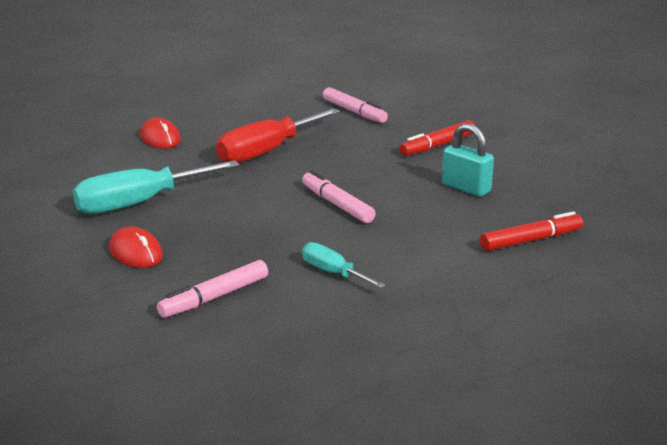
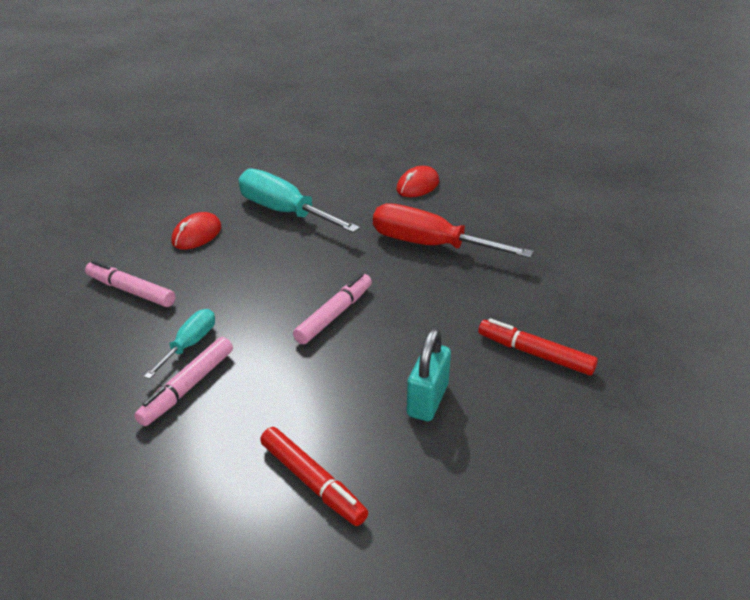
camera: 70 degrees right, 10 degrees up
pink marker [323,87,388,123] -> pink marker moved to [134,337,233,426]

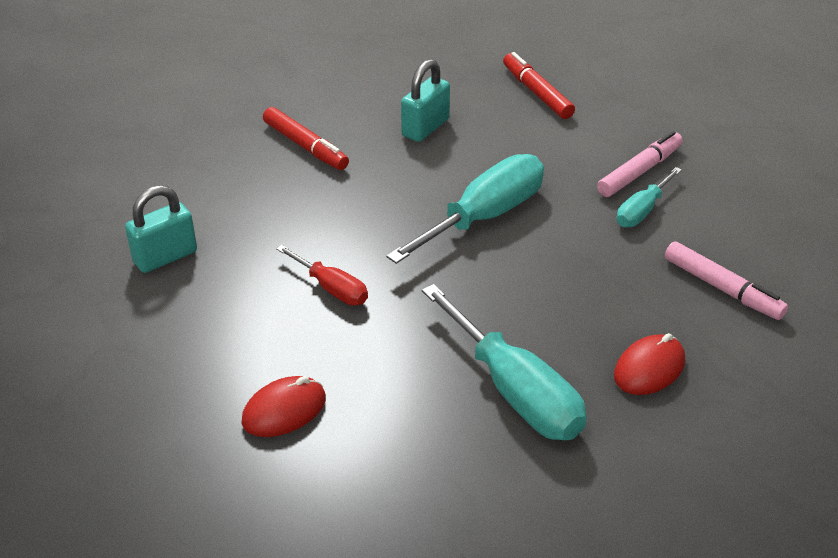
camera: 165 degrees left, 5 degrees up
pink marker [293,273,372,344] -> turquoise screwdriver [386,154,544,264]
red screwdriver [373,203,534,258] -> red screwdriver [276,245,368,305], size x0.54
none -> turquoise padlock [125,185,197,273]

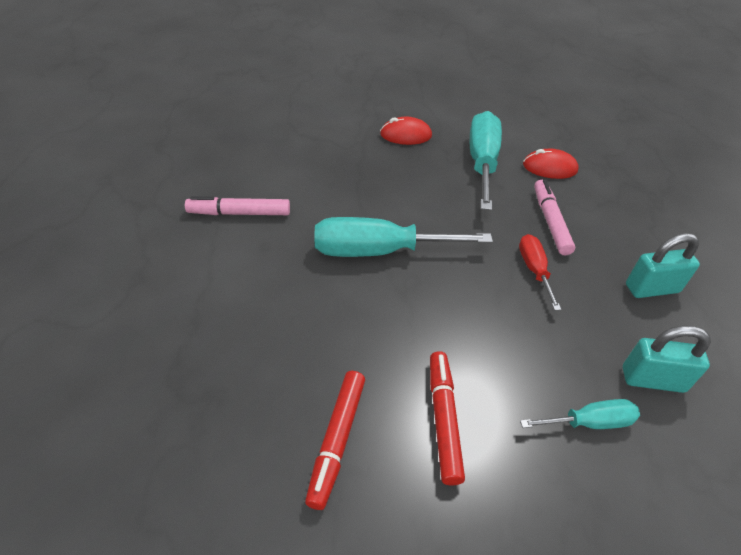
camera: 140 degrees left, 5 degrees up
red mouse [241,376,326,437] -> red mouse moved to [523,149,579,179]
turquoise padlock [401,59,450,142] -> turquoise padlock moved to [626,233,700,298]
red marker [503,52,575,119] -> red marker moved to [305,371,365,510]
turquoise screwdriver [616,167,682,227] -> turquoise screwdriver moved to [520,399,640,429]
pink marker [665,241,788,320] -> pink marker moved to [534,180,575,255]

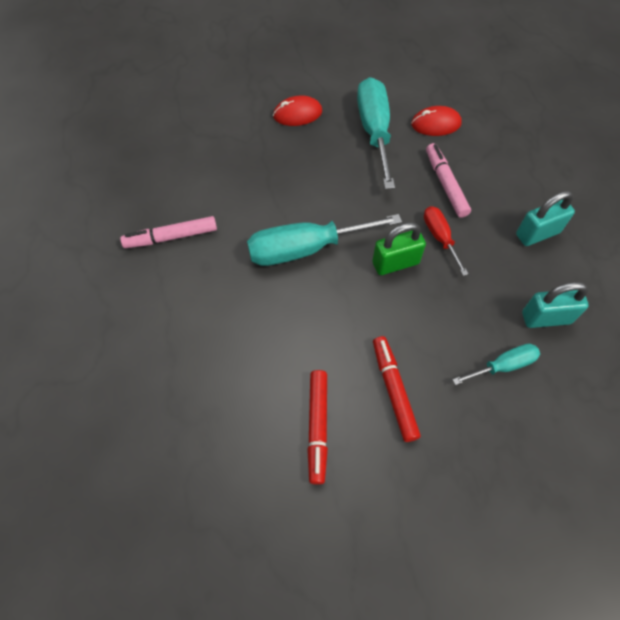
camera: 10 degrees left, 15 degrees up
none -> green padlock [372,222,426,275]

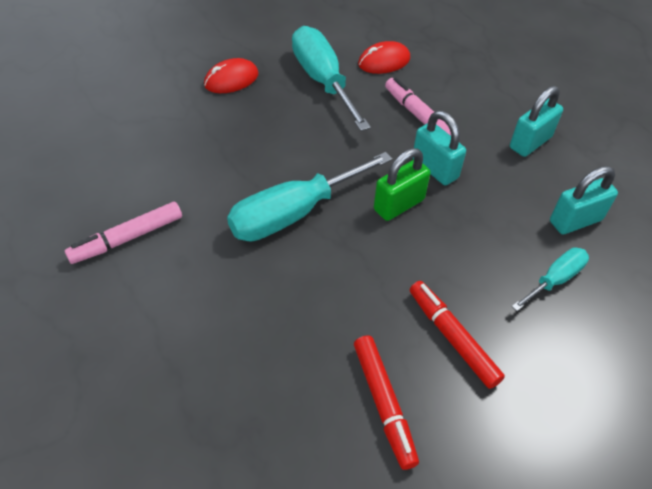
camera: 20 degrees left, 10 degrees down
red screwdriver [424,206,468,276] -> turquoise padlock [413,111,466,185]

